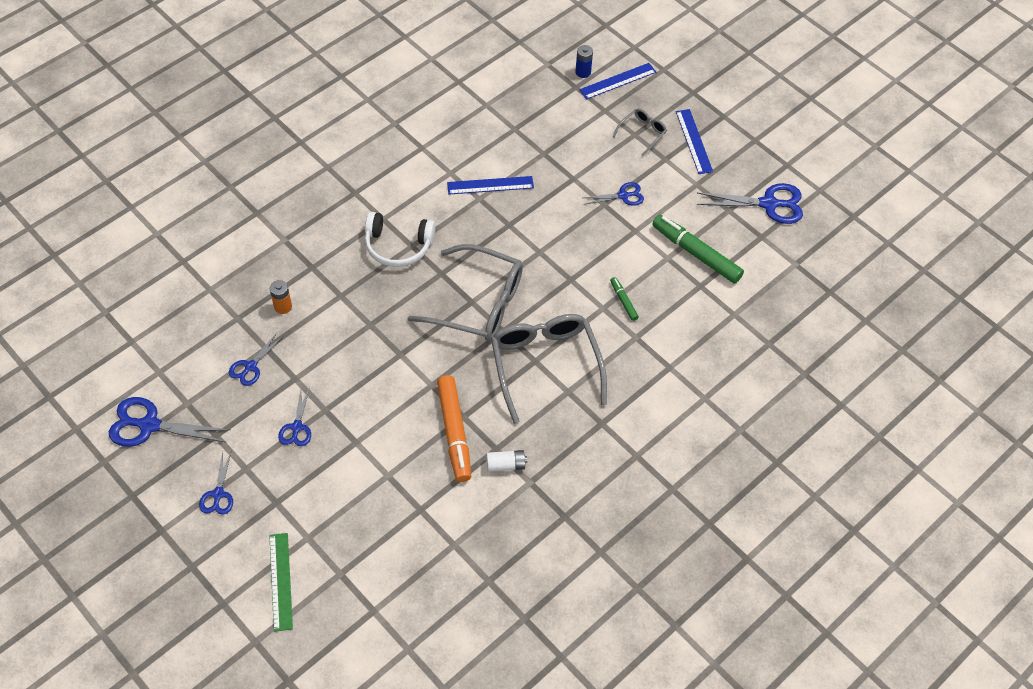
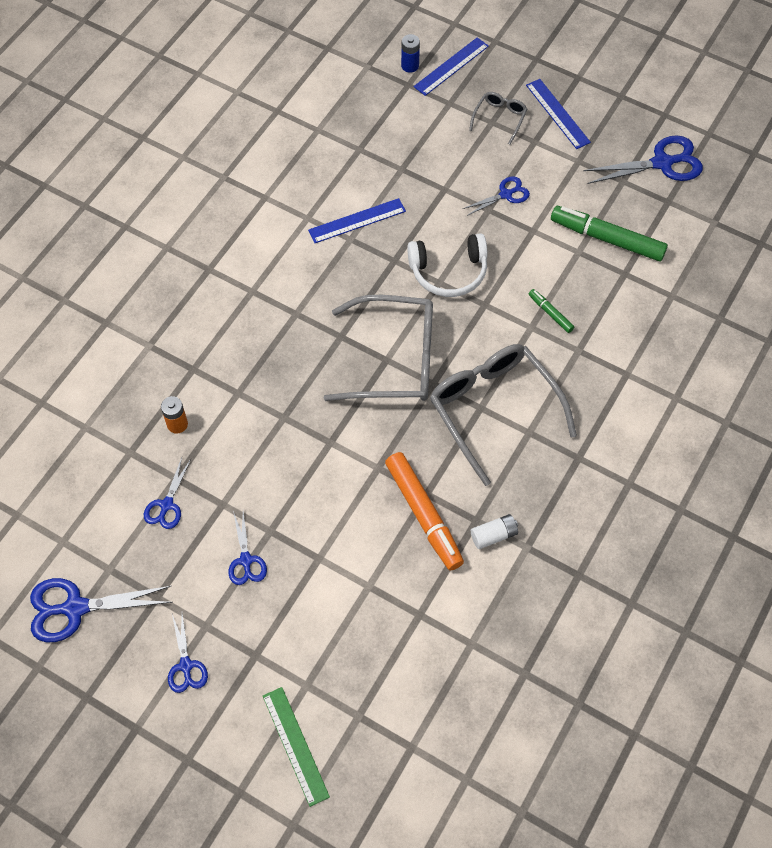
camera: 15 degrees left, 5 degrees up
white headphones [365,212,435,267] -> white headphones moved to [407,233,487,297]

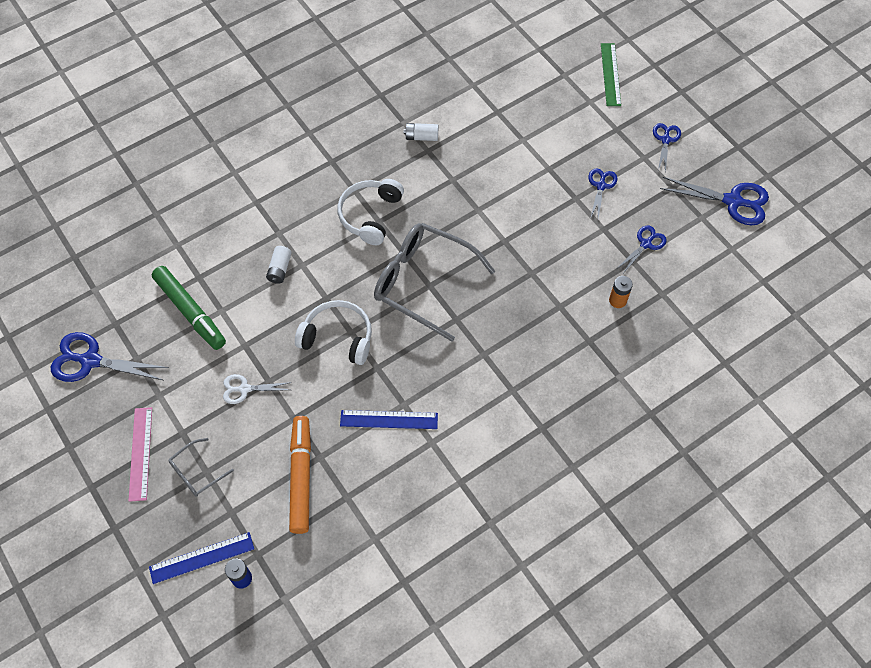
camera: 155 degrees left, 0 degrees up
orange marker [385,452,464,571] -> orange marker moved to [289,416,311,534]
grey glasses [430,344,577,486] -> white headphones [337,179,404,245]
blue scissors [463,176,530,216] -> white scissors [223,374,292,404]
blue ruler [526,79,591,149] -> pink ruler [128,407,152,502]
green marker [529,289,574,333] -> white battery [266,246,292,284]

